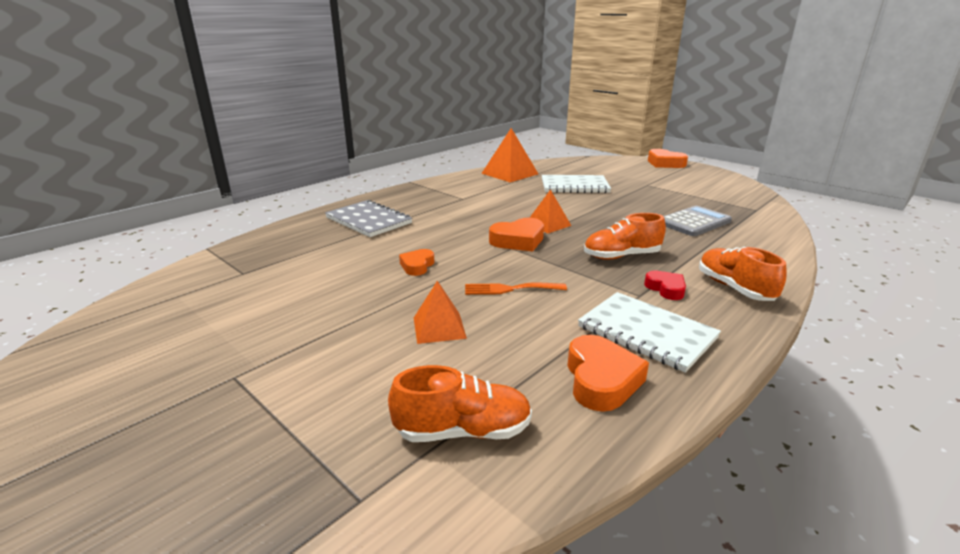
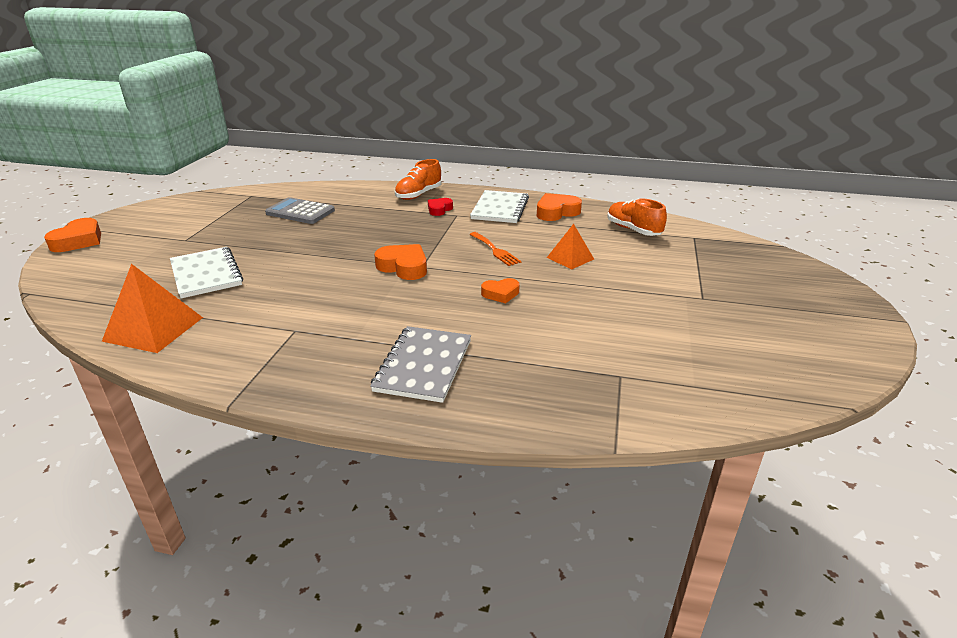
camera: 120 degrees left, 5 degrees up
orange pyramid [530,189,571,233] -> none
orange shoe [584,213,666,260] -> none

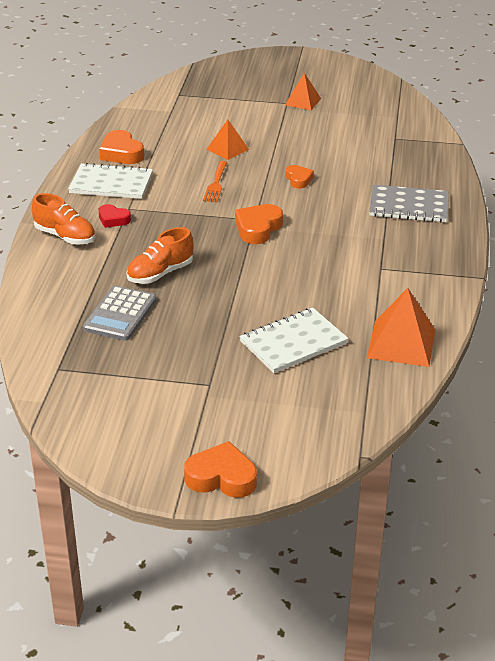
camera: 95 degrees left, 5 degrees up
orange fork [469,232,521,266] -> orange fork turned 135 degrees clockwise [203,161,228,202]
orange shoe [607,198,667,236] -> orange shoe moved to [126,227,193,284]
none -> orange pyramid [285,73,321,110]

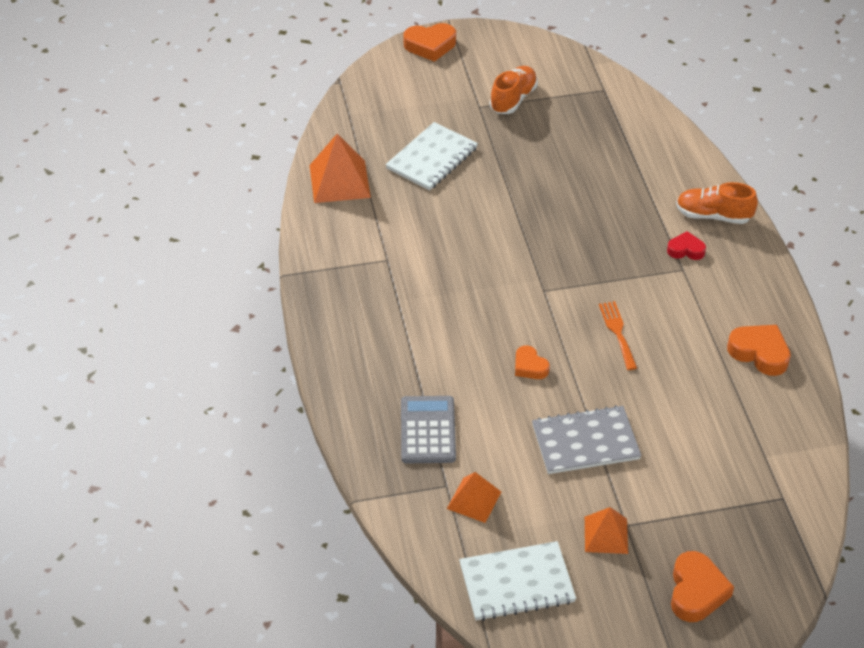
camera: 160 degrees right, 10 degrees up
white notebook [68,162,153,199] -> white notebook moved to [459,541,576,621]
grey calculator [83,286,156,341] -> grey calculator moved to [401,396,456,463]
orange shoe [126,227,193,284] -> orange shoe moved to [490,66,538,114]
orange pyramid [207,119,249,160] -> orange pyramid moved to [447,472,501,523]
orange heart [235,204,283,244] -> orange heart moved to [671,551,734,622]
grey notebook [369,185,449,222] -> grey notebook moved to [532,405,642,474]

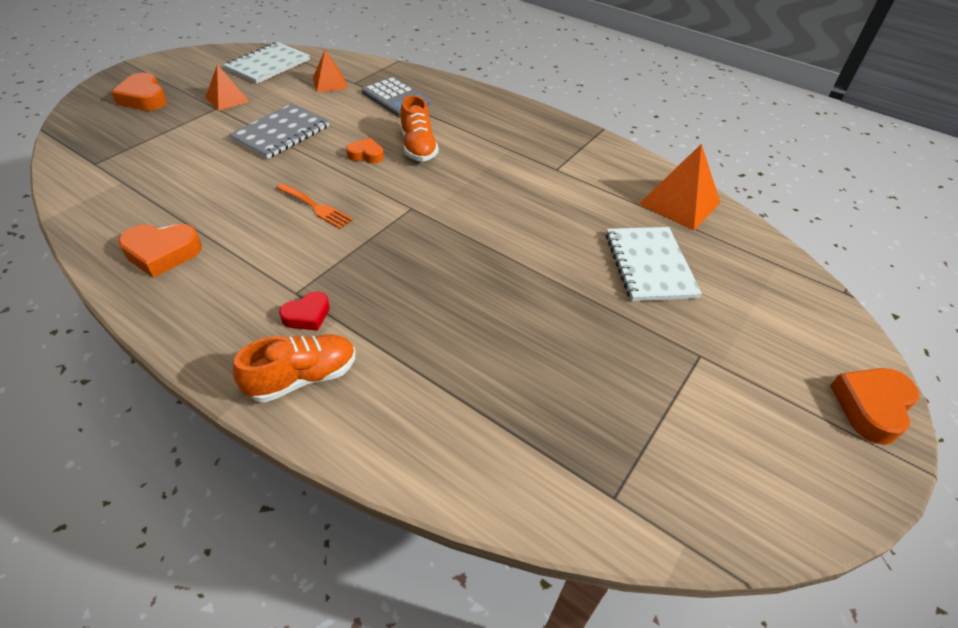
camera: 135 degrees right, 0 degrees up
orange shoe [490,66,538,114] -> orange shoe moved to [400,95,438,161]

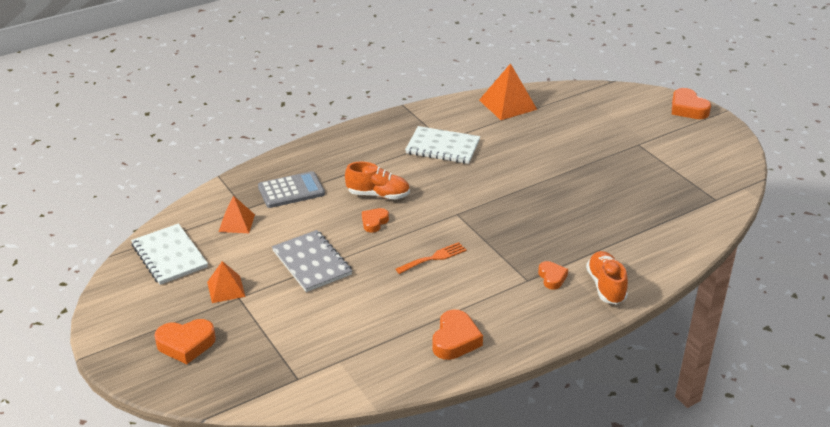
camera: 65 degrees left, 10 degrees down
red heart [279,291,330,331] -> orange heart [538,261,568,290]
white notebook [606,227,702,301] -> white notebook moved to [405,126,480,164]

